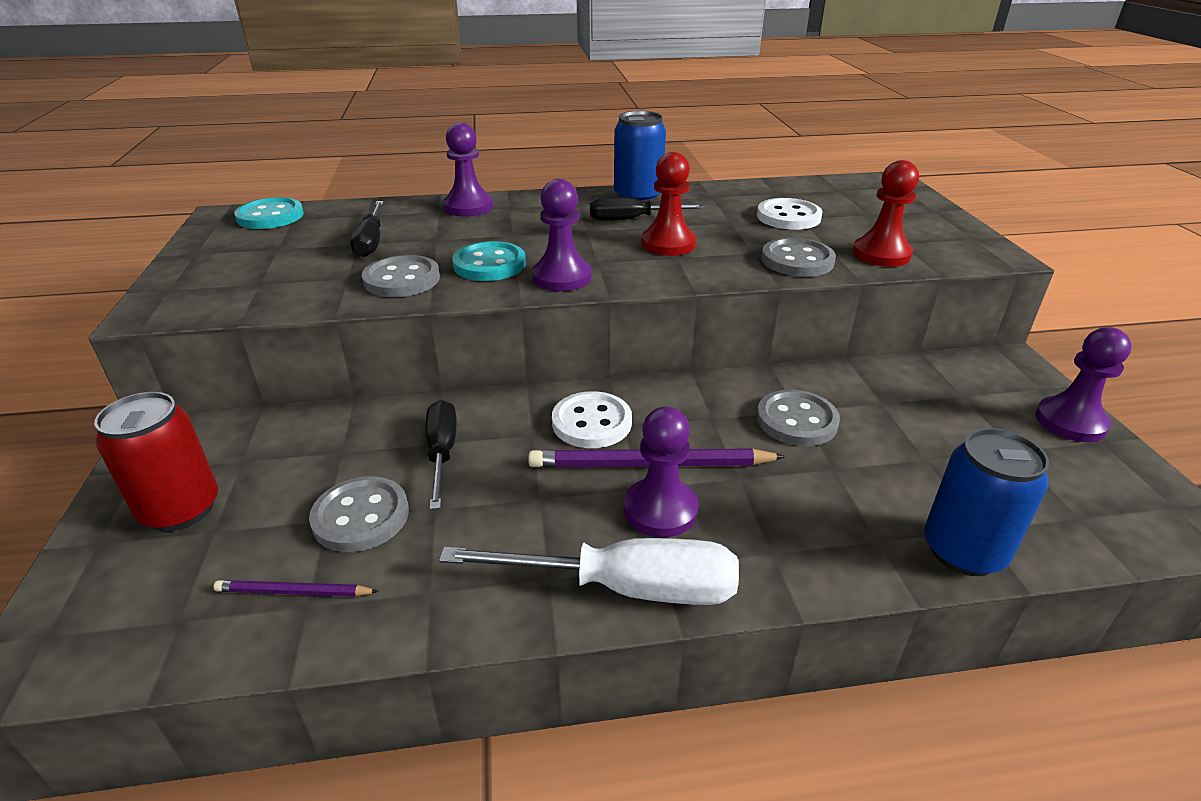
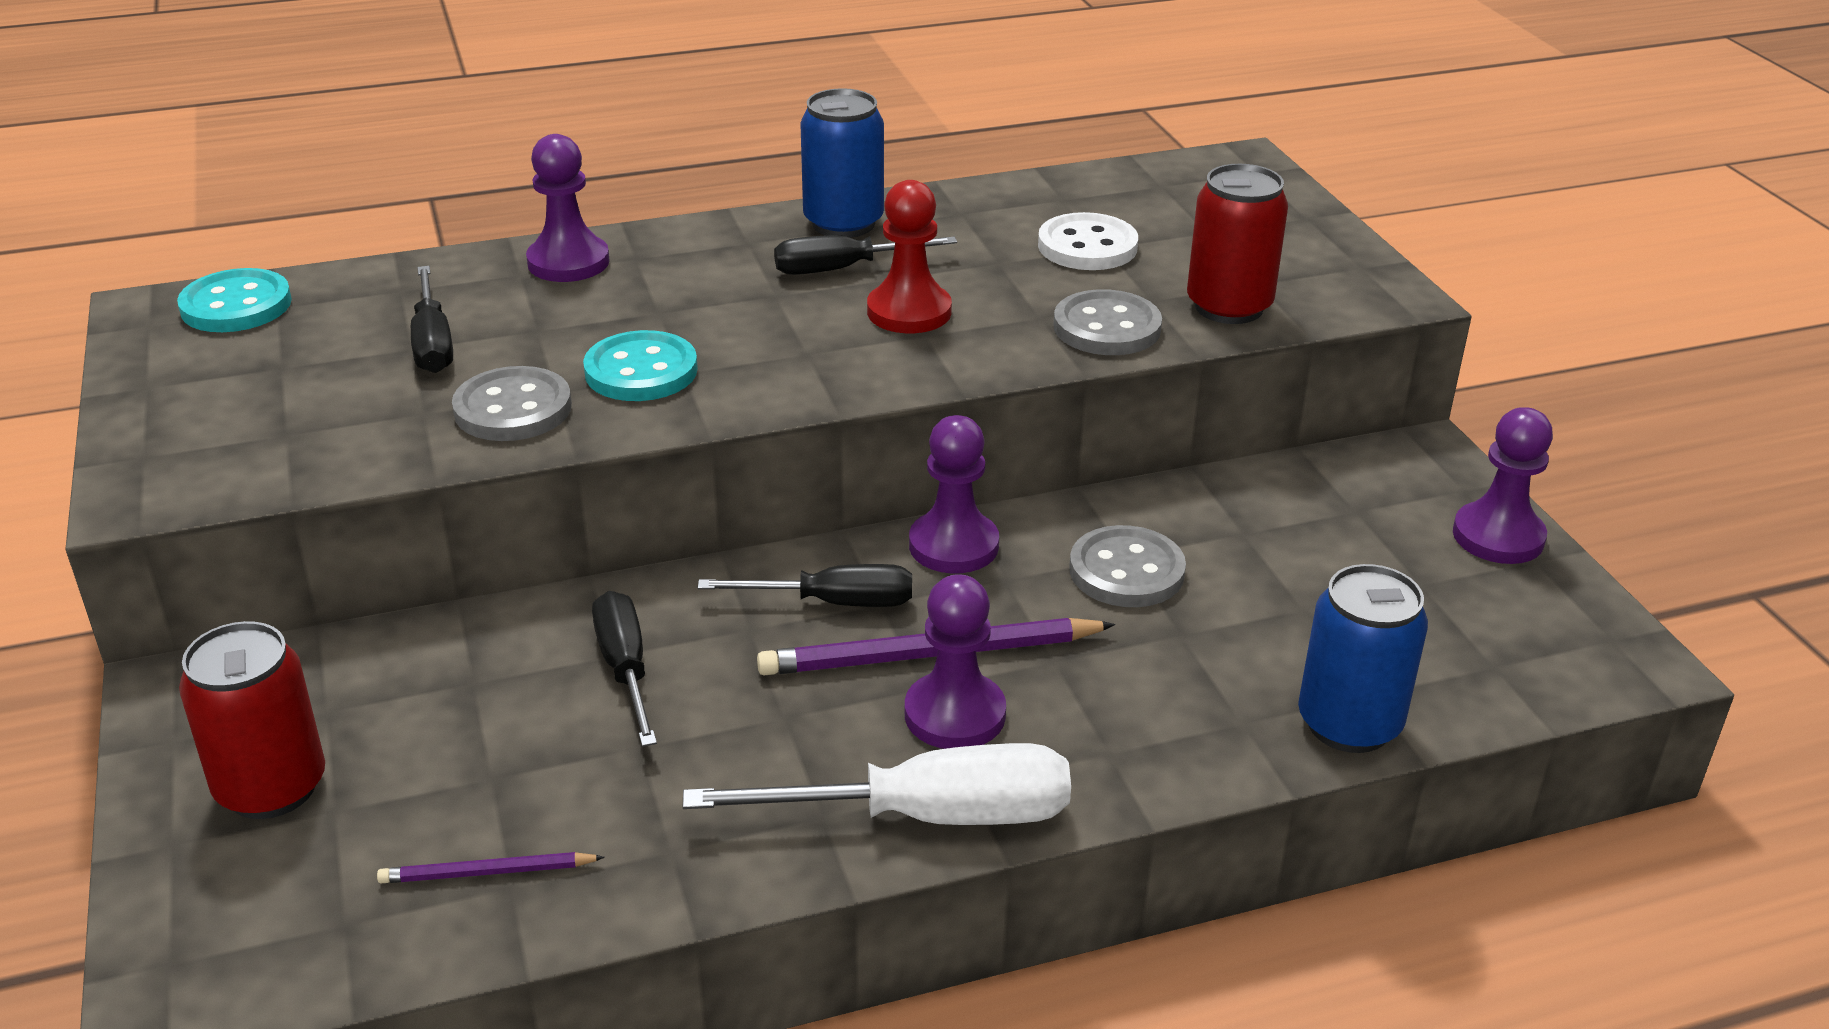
camera: 10 degrees left, 0 degrees up
grey button [309,476,409,552] -> none
purple pawn [532,179,592,291] -> purple pawn moved to [909,415,999,573]
white button [552,391,632,448] -> black screwdriver [697,564,912,607]
red pawn [853,160,919,267] -> red can [1187,164,1288,324]

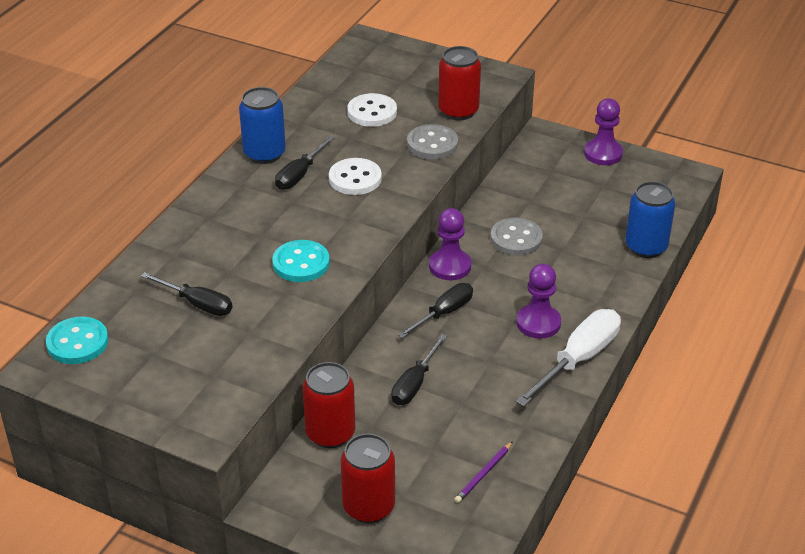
camera: 45 degrees left, 5 degrees up
grey button [452,366,572,441] -> none
purple pawn [526,134,610,282] -> none
black screwdriver [592,591,657,747] -> black screwdriver turned 90 degrees counterclockwise [391,334,447,405]
purple pencil [757,618,1115,675] -> none
red pawn [867,180,952,333] -> white button [329,158,382,195]
none -> red can [303,362,355,448]

